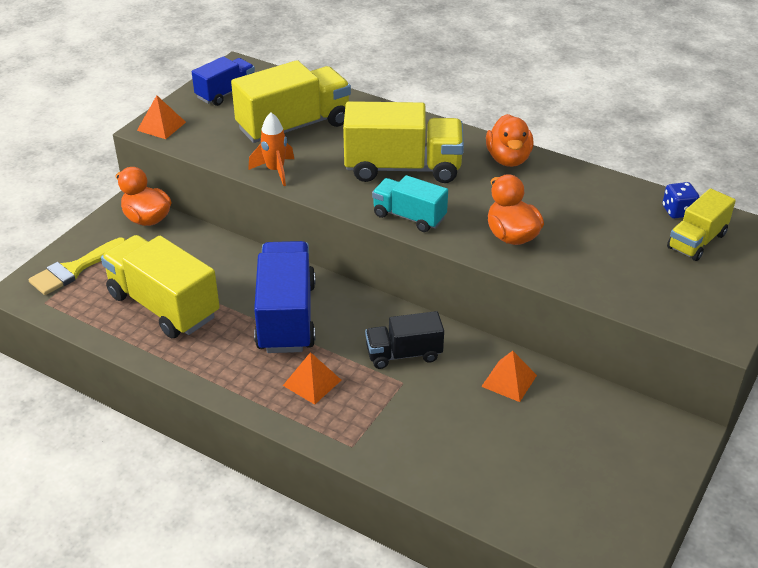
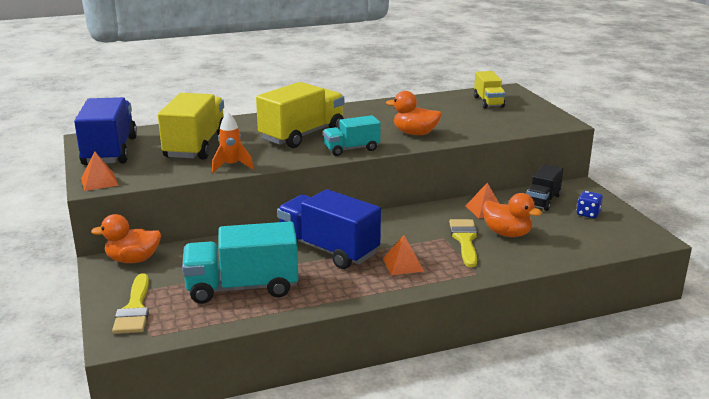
camera: 50 degrees left, 15 degrees down
yellow truck [101,235,220,338] -> turquoise truck [182,221,299,304]
blue truck [192,56,255,106] -> blue truck [74,97,137,165], size x1.73
black truck [365,311,444,369] -> black truck moved to [526,164,563,211]
orange duck [486,114,534,167] -> orange duck moved to [483,193,542,237]
blue dice [662,182,699,218] -> blue dice moved to [577,191,603,218]
none -> yellow brush [449,219,478,267]

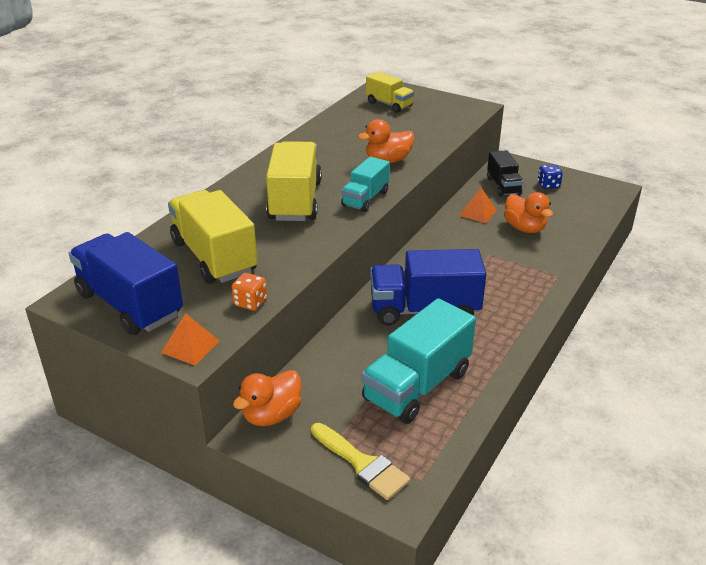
camera: 40 degrees left, 10 degrees up
orange rocket [212,112,254,173] -> none
orange pyramid [383,235,424,275] -> none
yellow brush [449,219,478,267] -> none
orange duck [483,193,542,237] -> orange duck turned 60 degrees clockwise [504,192,553,233]
none -> orange dice [231,273,267,311]

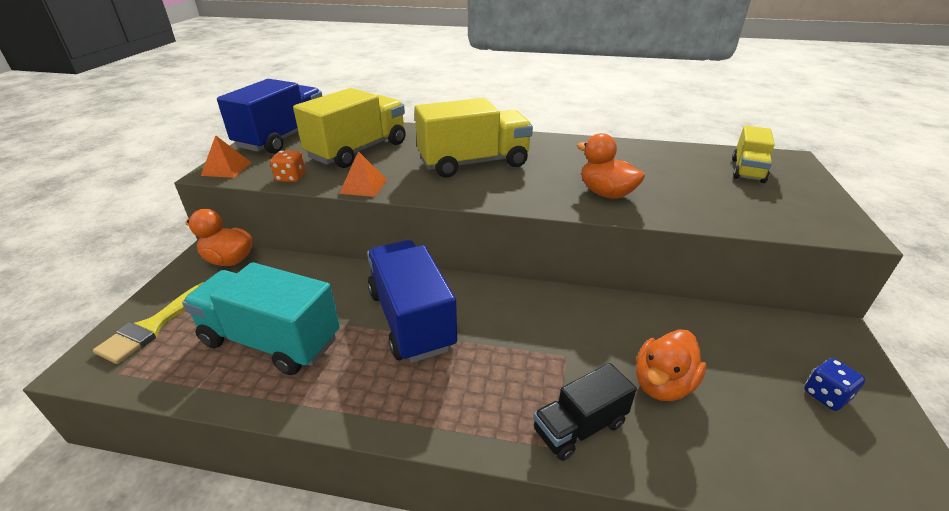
camera: 70 degrees right, 0 degrees up
turquoise truck [341,157,390,212] -> none
orange pyramid [459,187,497,223] -> orange pyramid moved to [339,151,387,197]
black truck [487,150,523,197] -> black truck moved to [533,363,637,461]

